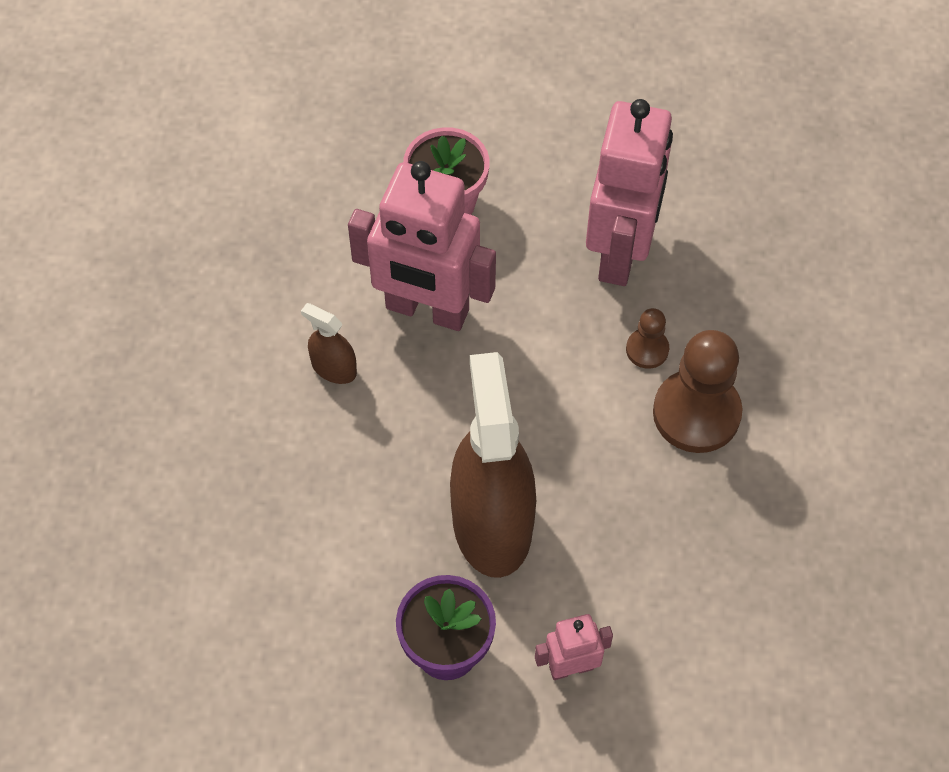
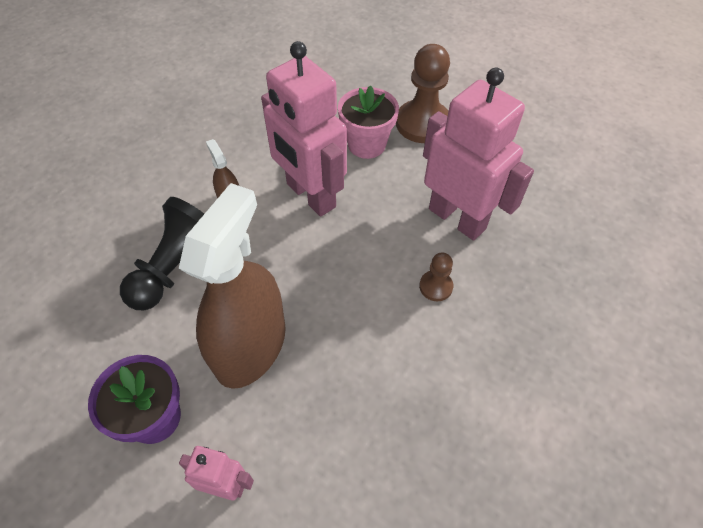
camera: 30 degrees right, 5 degrees down
pink robot [586,99,673,286] -> pink robot turned 90 degrees counterclockwise [423,68,534,241]
brown pawn [653,330,743,453] -> brown pawn moved to [396,44,450,143]
none -> black pawn [120,197,204,310]

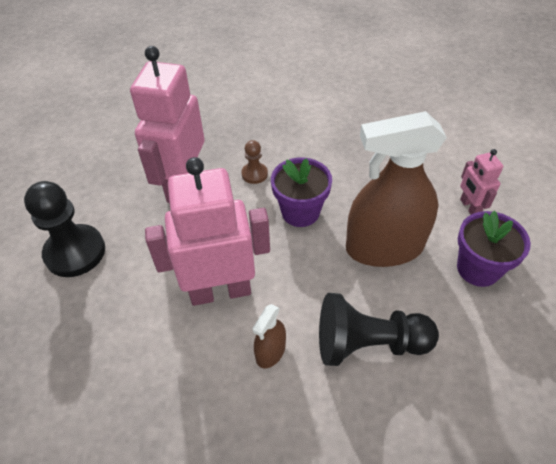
camera: 120 degrees left, 5 degrees down
pink robot [261,41,347,217] -> pink robot turned 120 degrees counterclockwise [145,157,270,306]
pink flower pot [338,86,399,159] -> none
brown pawn [396,44,450,143] -> black pawn [24,181,105,277]
none -> purple flower pot [271,157,332,227]

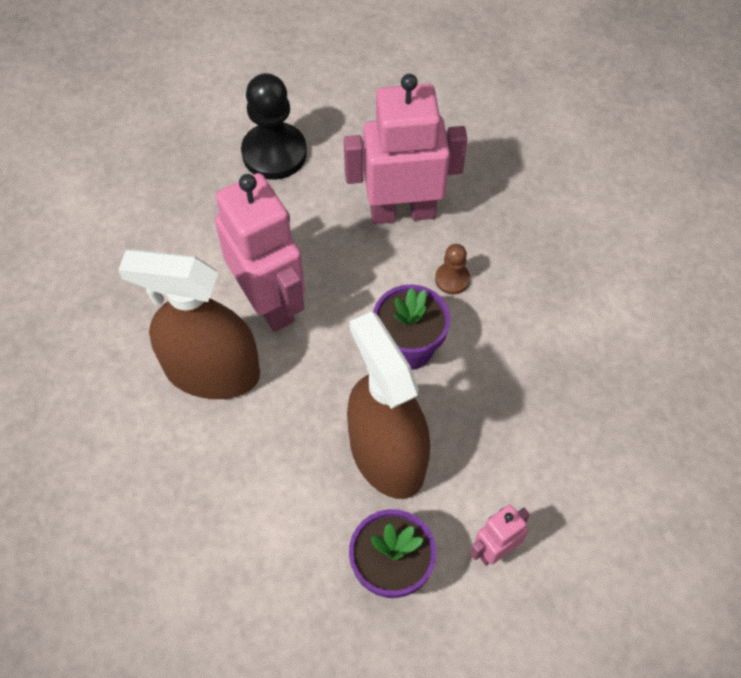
camera: 70 degrees right, 10 degrees up
brown spray bottle [253,304,286,368] -> brown spray bottle [118,249,260,399], size x2.31
black pawn [319,293,439,366] -> none

